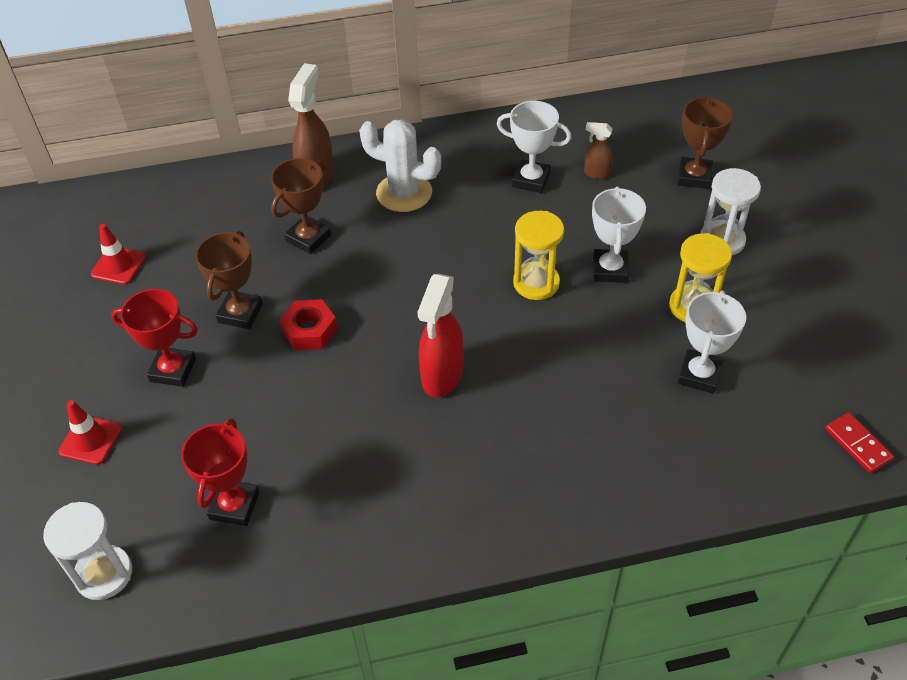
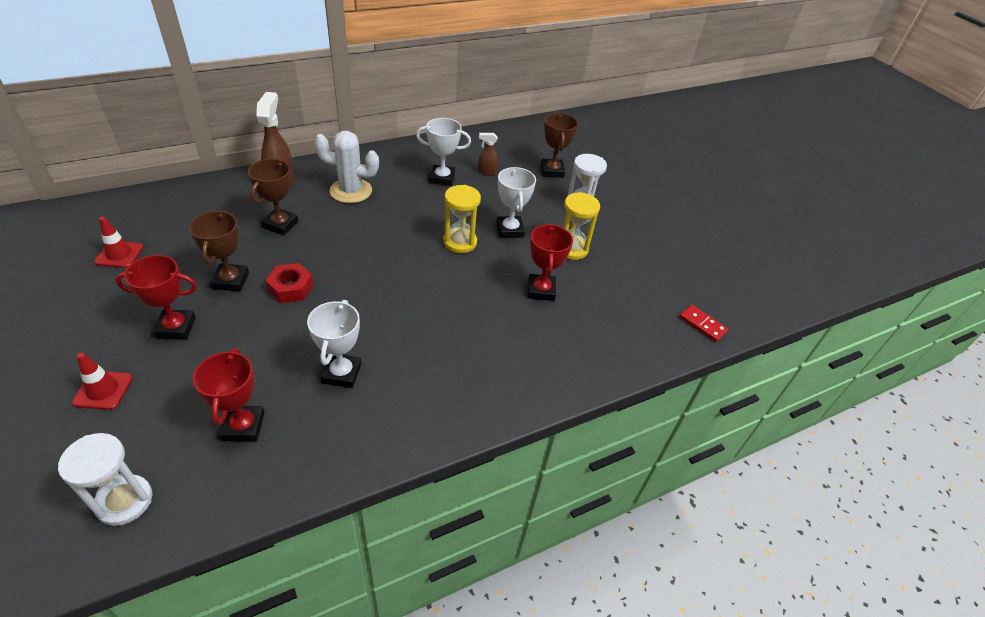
camera: 20 degrees left, 5 degrees down
red spray bottle [417,274,464,398] -> none
white trophy [678,290,746,394] -> white trophy moved to [307,300,361,388]
none -> red trophy [528,224,573,301]

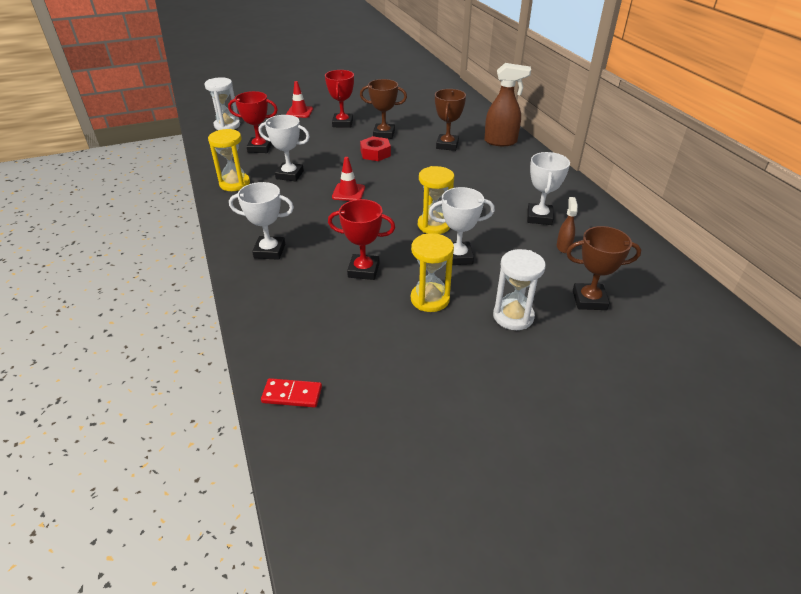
camera: 100 degrees right, 5 degrees down
red traffic cone [94,217,144,268] -> red traffic cone moved to [332,157,365,201]
brown trophy [248,159,298,235] -> brown trophy turned 75 degrees clockwise [435,89,466,151]
white cactus [314,131,379,203] -> none
red domino [679,305,728,342] -> red domino turned 45 degrees clockwise [261,378,322,408]
none -> yellow hourglass [208,129,250,191]
none -> white trophy [229,182,294,260]

